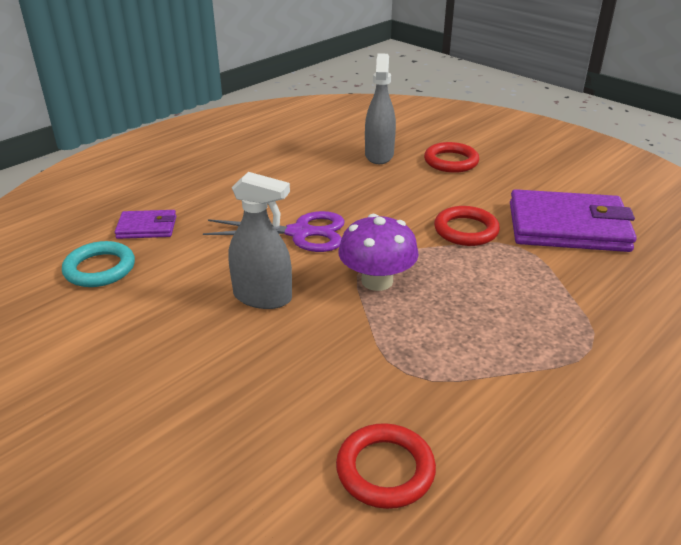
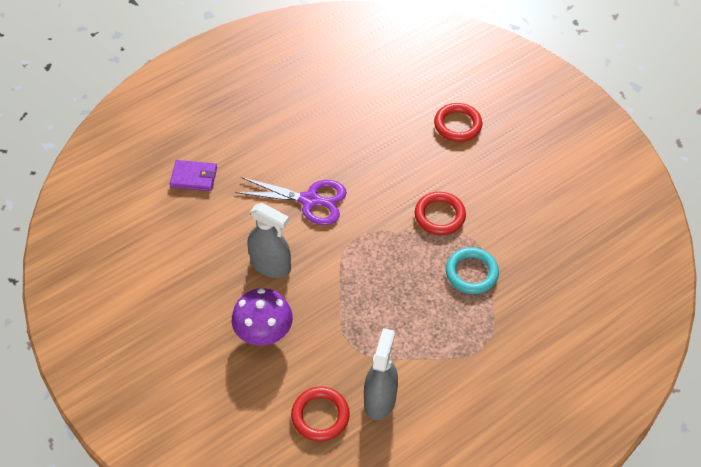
camera: 10 degrees right, 20 degrees up
turquoise ring [62,241,135,287] -> turquoise ring moved to [446,247,499,294]
purple mushroom [339,214,419,291] -> purple mushroom moved to [232,288,293,346]
grey spray bottle [365,53,396,164] -> grey spray bottle moved to [364,328,398,420]
purple wallet [510,189,637,252] -> none

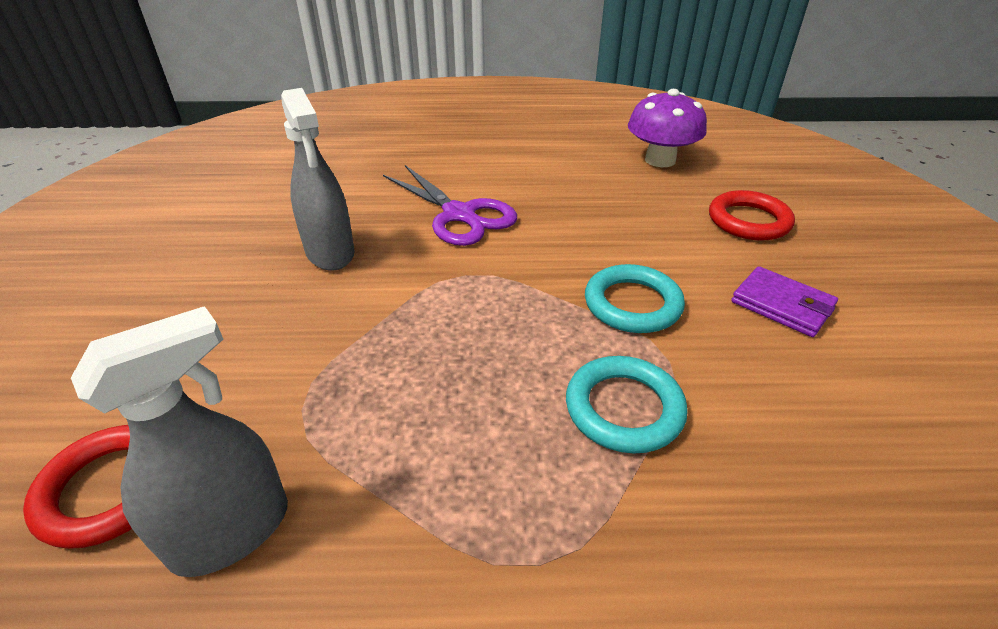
camera: 35 degrees right, 15 degrees down
purple wallet [170,160,217,191] -> purple wallet moved to [731,266,838,337]
purple mushroom [232,288,293,346] -> purple mushroom moved to [628,89,707,167]
red ring [415,192,466,235] -> turquoise ring [585,264,685,333]

